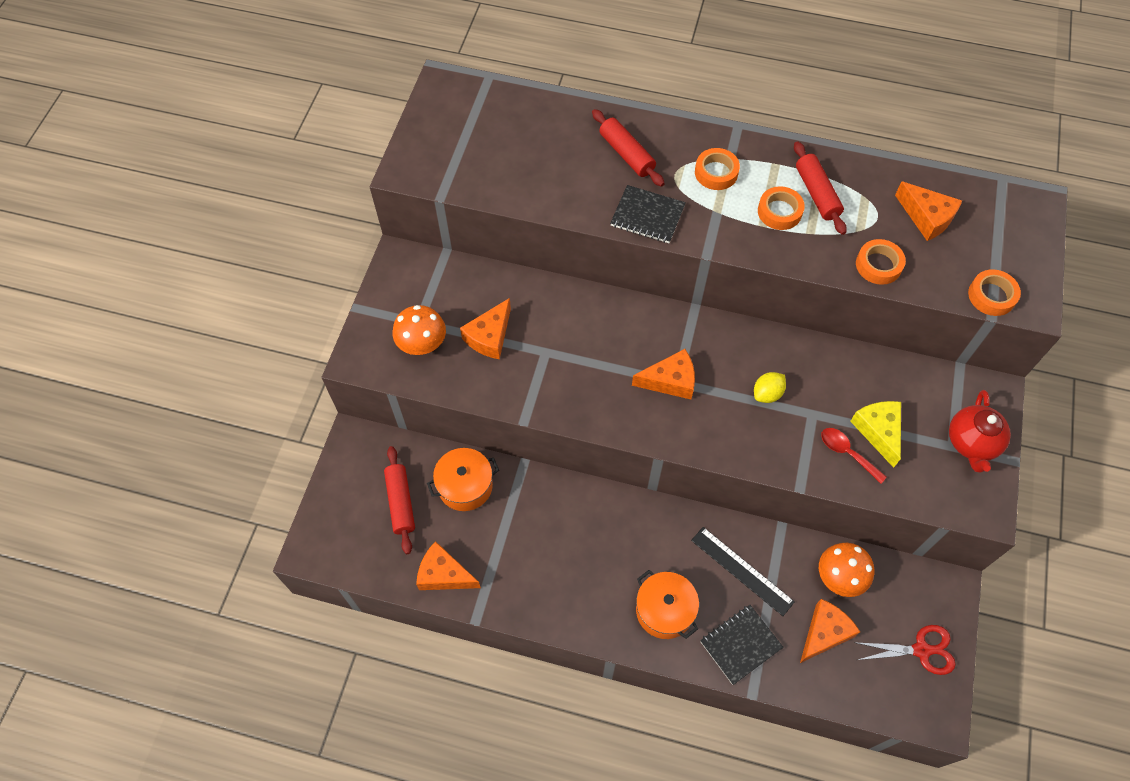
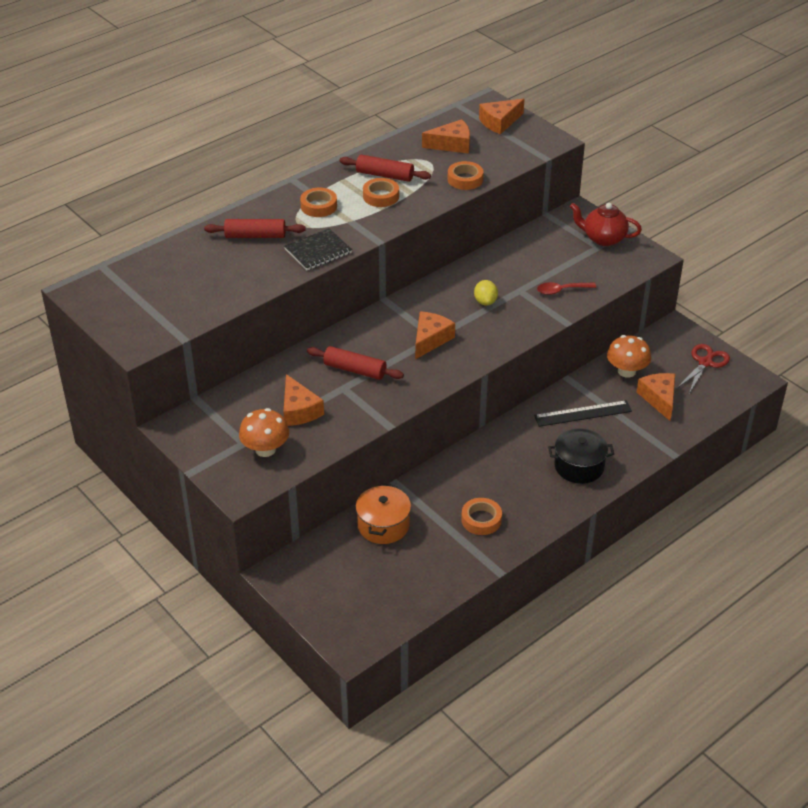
camera: 55 degrees left, 20 degrees down
red rolling pin [384,446,415,554] -> red rolling pin moved to [307,346,404,380]
orange cheese [416,541,481,590] -> orange cheese moved to [479,99,525,134]
orange pot [636,570,699,639] -> black pot [548,428,614,484]
black notebook [700,605,784,685] -> none
yellow cheese [850,401,901,468] -> none
red teapot [949,390,1011,473] -> red teapot turned 150 degrees clockwise [570,203,642,246]
orange tape [968,269,1021,316] -> orange tape moved to [461,498,502,535]

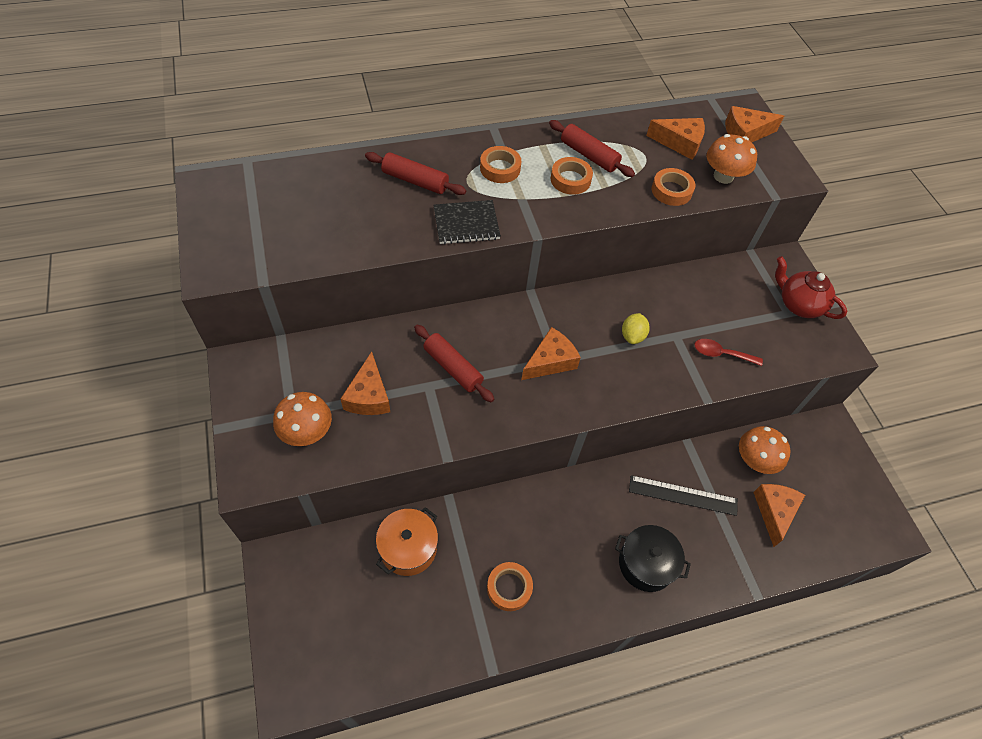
camera: 20 degrees right, 15 degrees up
red scissors [677,344,730,394] -> none
none -> orange mushroom [706,134,757,184]

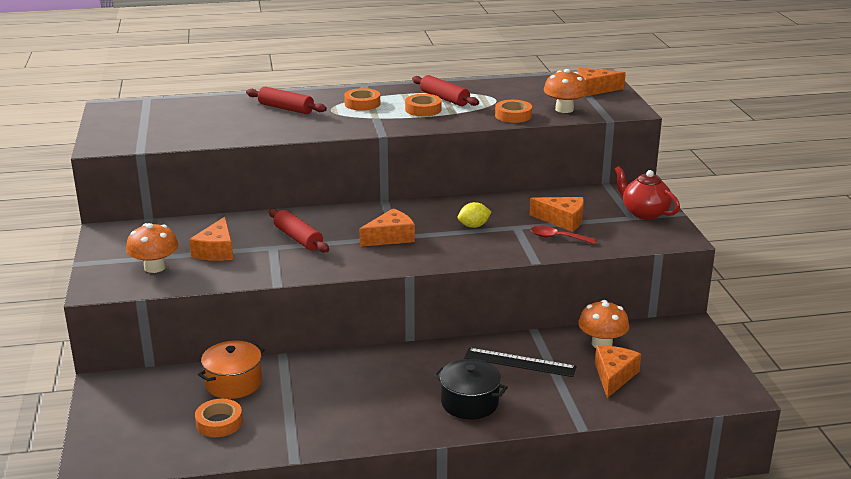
camera: 10 degrees right, 30 degrees down
black notebook [433,200,501,244] -> none
orange tape [487,562,533,611] -> orange tape moved to [195,399,243,437]
yellow lemon [622,313,650,344] -> yellow lemon turned 45 degrees clockwise [457,202,491,228]
orange cheese [646,118,705,160] -> orange cheese moved to [530,197,584,232]

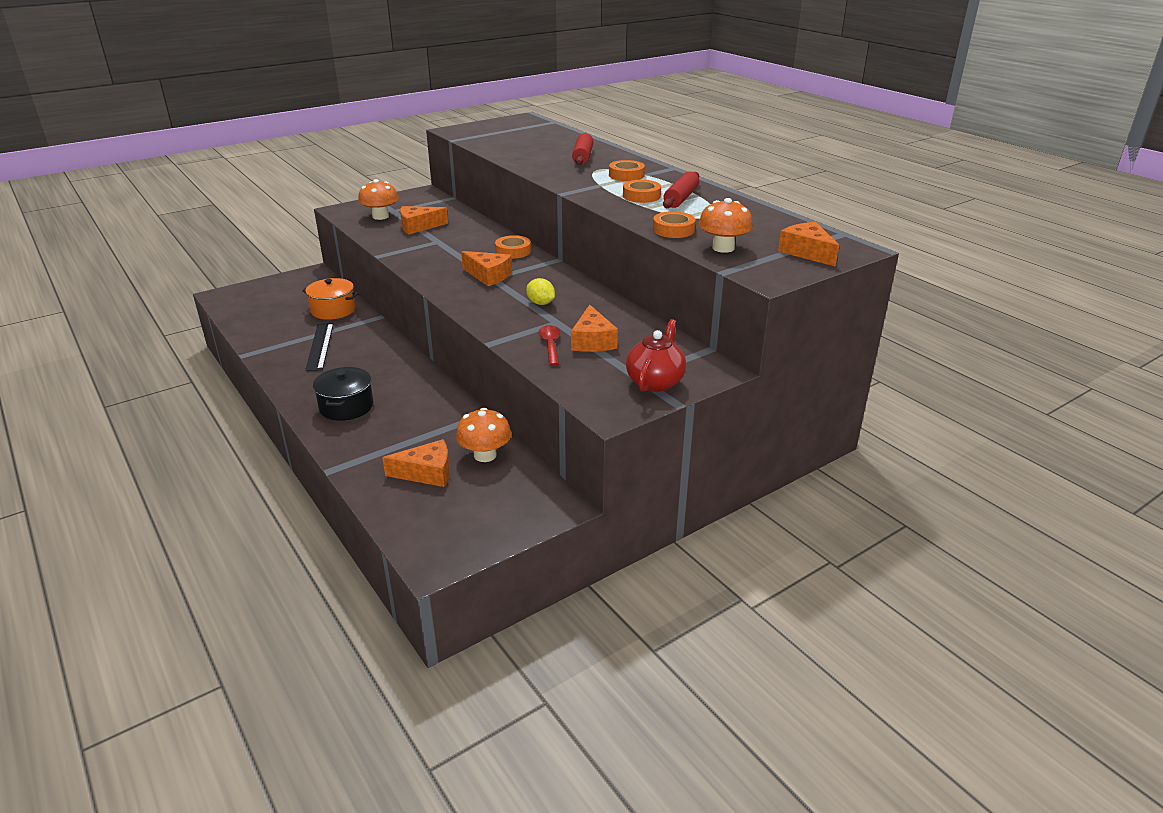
camera: 65 degrees right, 5 degrees up
orange tape [195,399,243,437] -> orange tape moved to [495,235,531,259]
red rolling pin [269,209,329,253] -> none
black ruler [464,348,577,377] -> black ruler moved to [305,323,334,371]

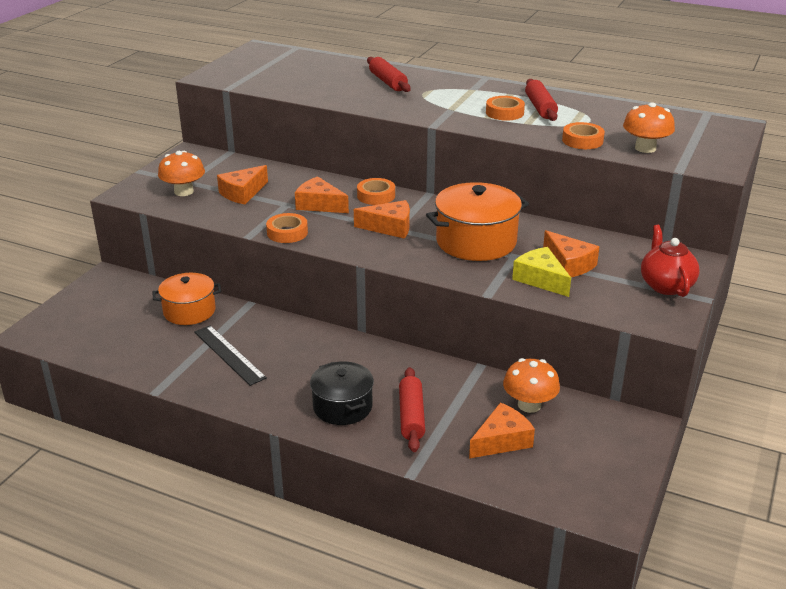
camera: 30 degrees left, 0 degrees up
yellow lemon [526,278,555,305] -> orange pot [426,182,529,261]
red spoon [539,325,560,366] -> yellow cheese [512,247,571,297]
orange tape [609,160,645,181] -> orange tape moved to [266,213,308,243]
orange cheese [778,222,839,267] -> orange cheese moved to [295,176,349,213]
none -> red rolling pin [399,367,425,452]

